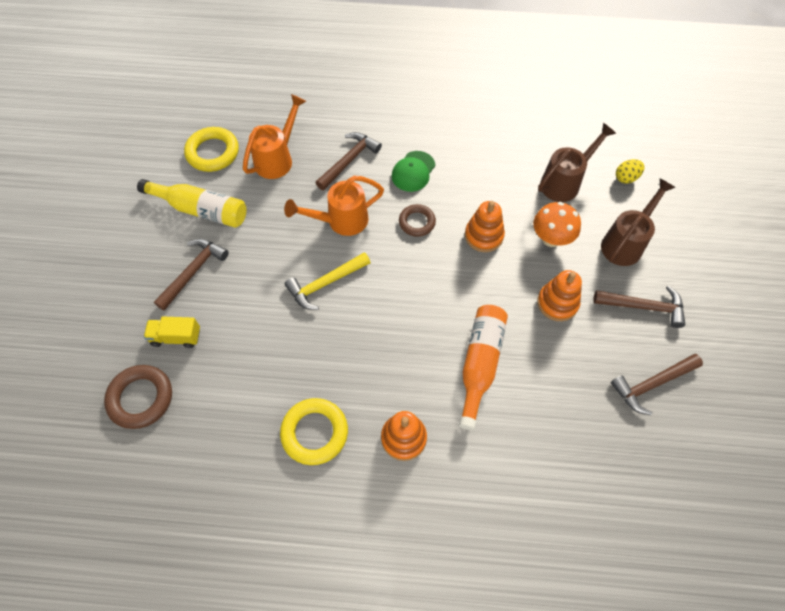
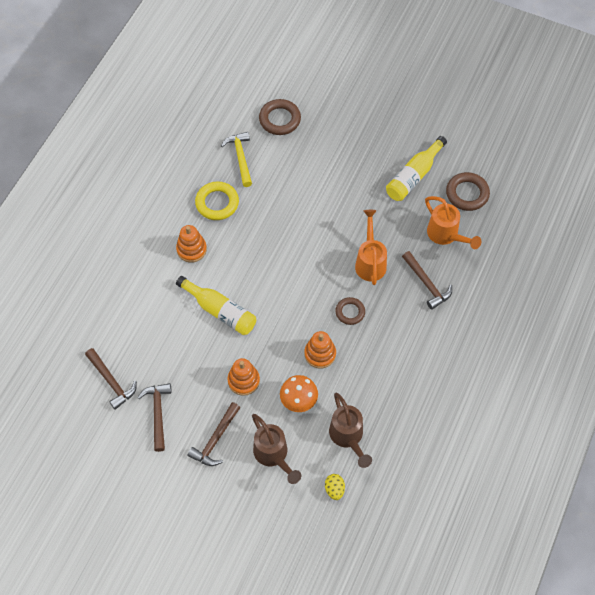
camera: 110 degrees right, 0 degrees up
yellow truck [144,316,200,348] -> none
brown hammer [154,239,229,311] -> brown hammer moved to [85,348,137,410]
yellow ring [184,127,239,172] -> brown ring [446,172,490,211]
yellow hammer [285,252,371,310] -> yellow hammer moved to [221,132,252,187]
green cap [391,151,435,192] -> none
orange bottle [459,305,508,430] -> yellow bottle [176,276,256,335]

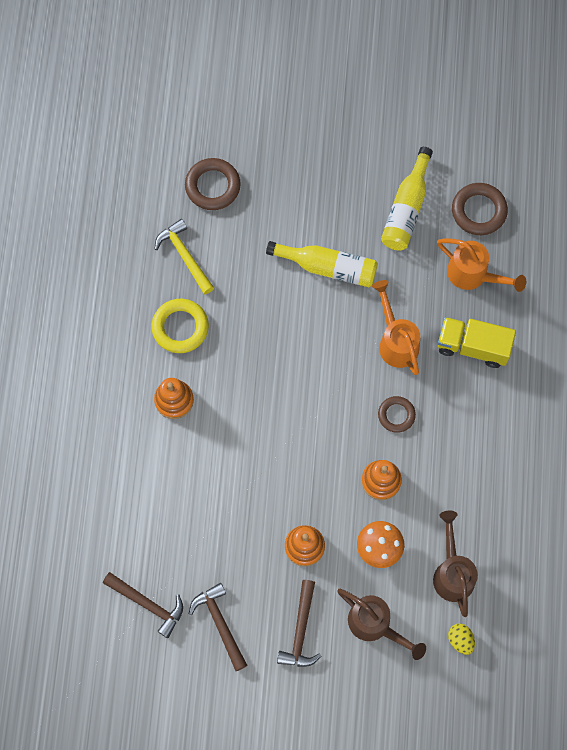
camera: 20 degrees left, 10 degrees up
yellow bottle [176,276,256,335] -> yellow bottle moved to [266,241,378,287]
brown watering can [329,393,372,468] -> brown watering can turned 150 degrees counterclockwise [433,511,478,617]
brown hammer [402,251,452,310] -> yellow truck [438,317,516,368]

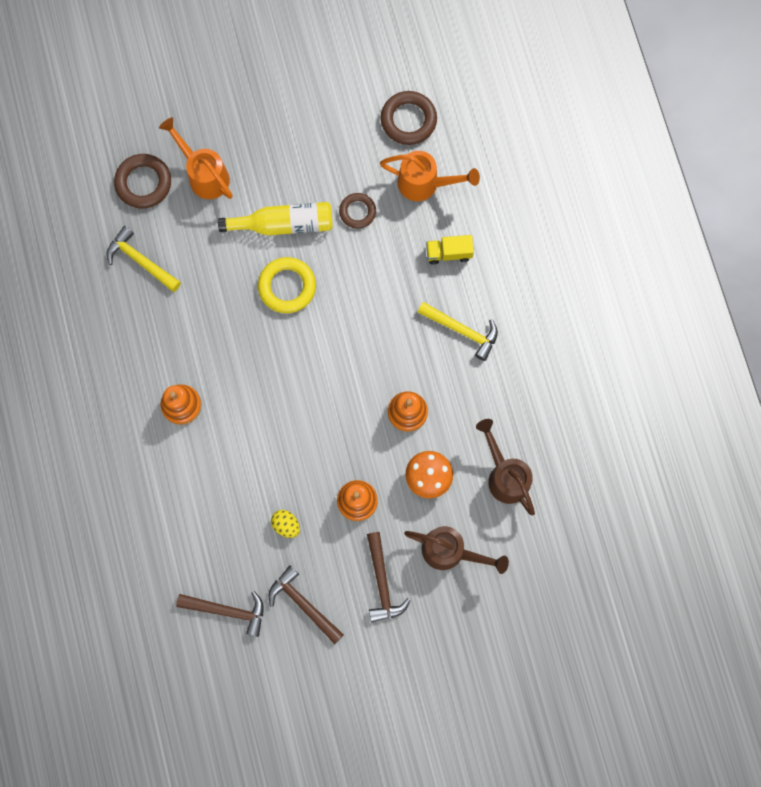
camera: 20 degrees left, 5 degrees up
yellow ring [151,299,209,353] -> yellow ring moved to [258,257,316,313]
orange watering can [372,280,420,375] -> orange watering can moved to [159,117,232,199]
brown ring [378,396,416,433] -> brown ring moved to [339,193,376,229]
yellow bottle [381,147,433,251] -> none
yellow truck [438,317,516,368] -> yellow truck [426,235,474,265], size x0.63
yellow egg [448,624,475,655] -> yellow egg moved to [271,510,300,538]
none -> yellow hammer [417,302,498,361]

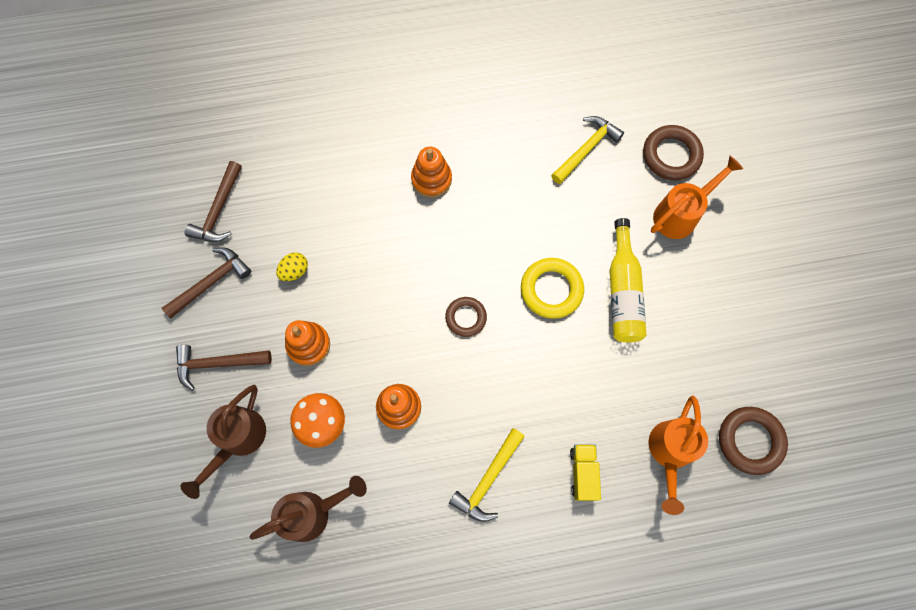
camera: 95 degrees right, 5 degrees down
brown ring [339,193,376,229] -> brown ring moved to [445,297,487,337]

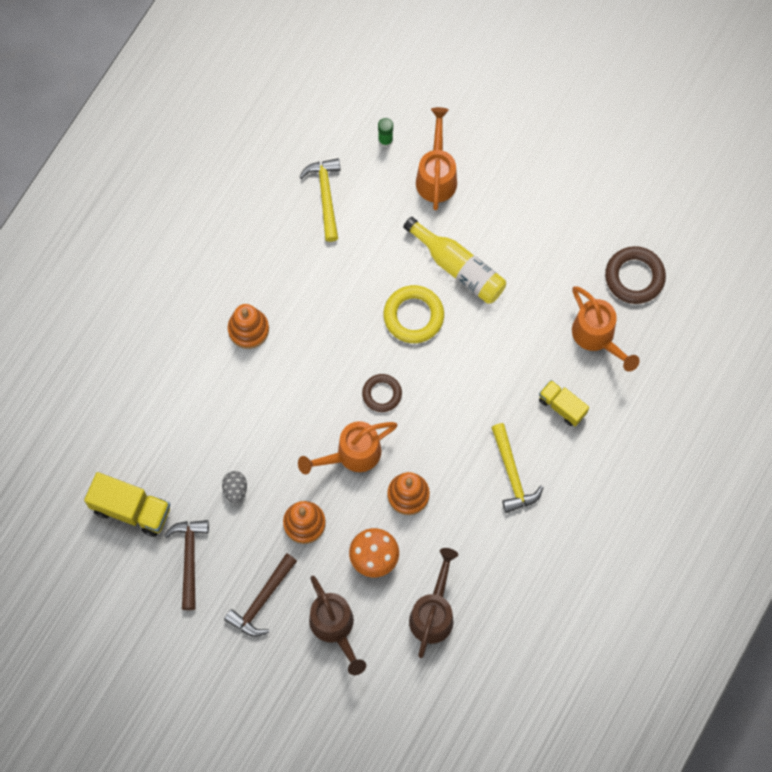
camera: 50 degrees left, 0 degrees up
brown hammer [185,161,242,242] -> yellow truck [84,472,170,537]
yellow egg [276,252,308,281] -> grey egg [222,471,247,504]
brown ring [643,125,704,180] -> green glue stick [378,118,393,147]
none -> orange watering can [298,421,397,474]

